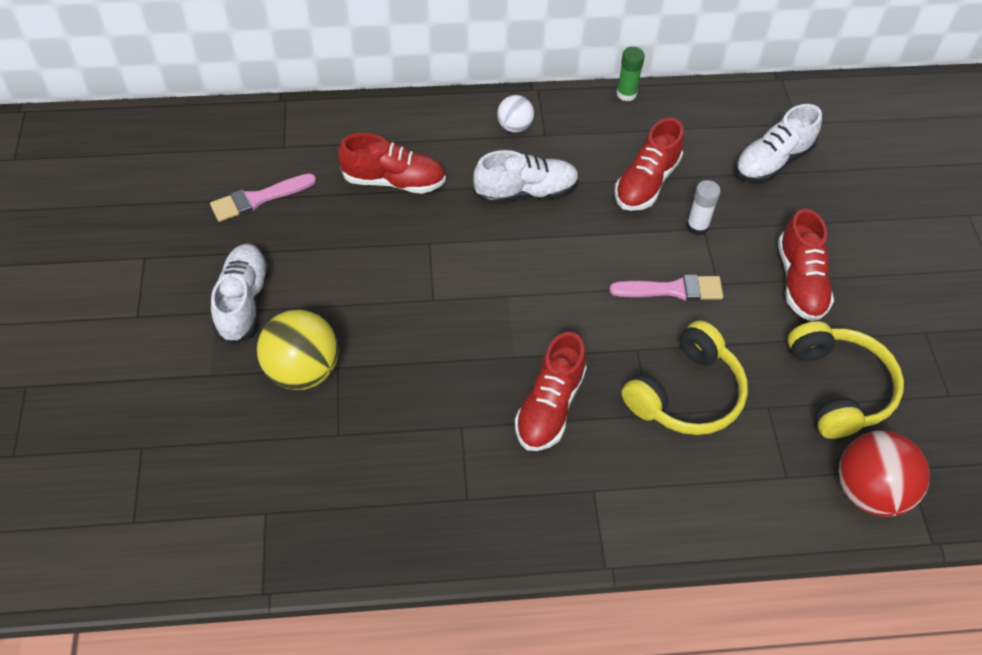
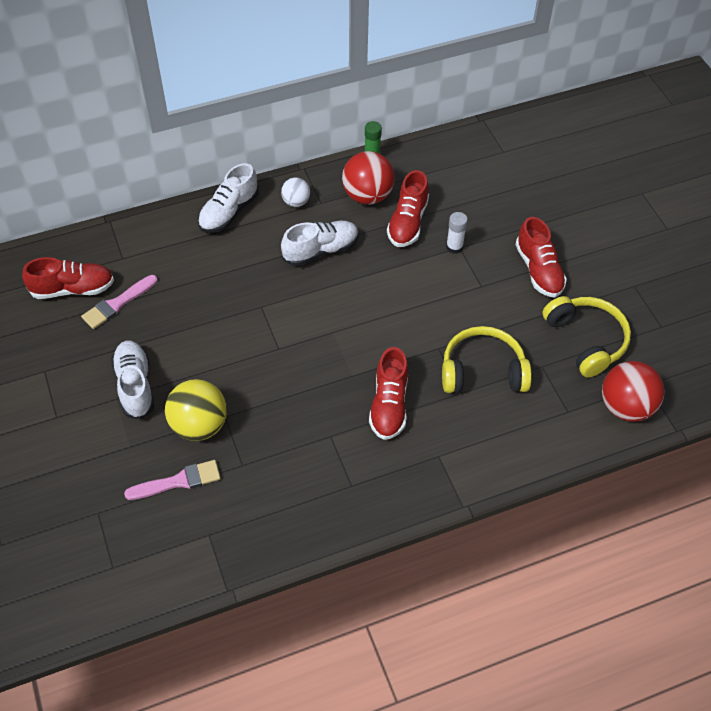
camera: 15 degrees left, 0 degrees up
red shoe [338,133,446,194] -> red shoe moved to [22,257,114,299]
pink brush [610,275,723,301] -> pink brush moved to [124,460,221,500]
yellow headphones [622,320,748,435] -> yellow headphones turned 120 degrees counterclockwise [442,326,532,393]
white shoe [735,104,822,183] -> white shoe moved to [198,163,259,233]
none -> red ball [342,151,395,204]

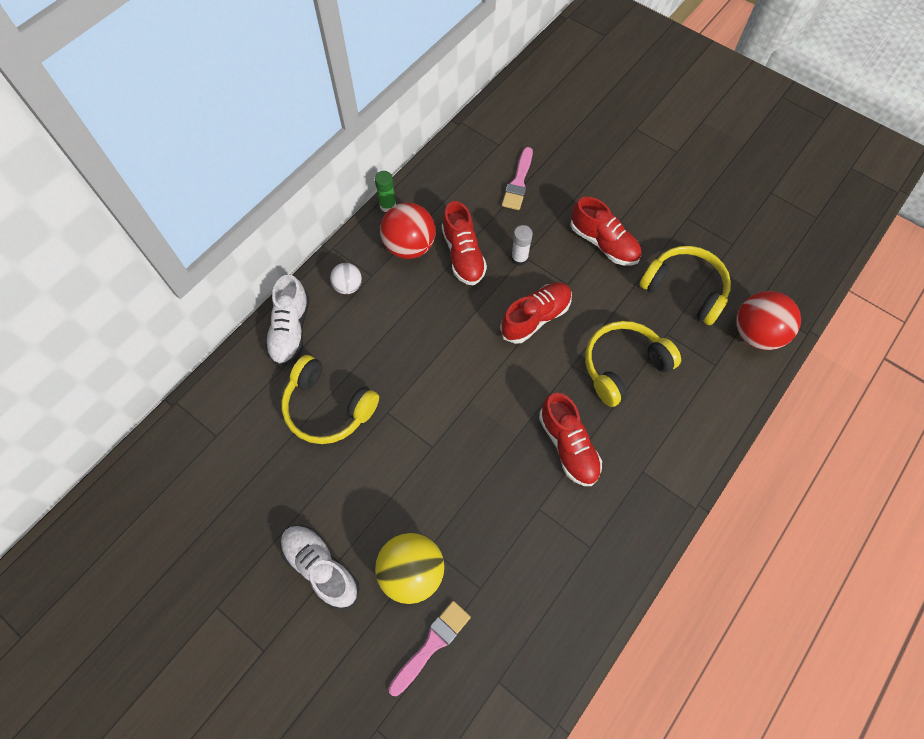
camera: 30 degrees left, 10 degrees up
red shoe [22,257,114,299] -> red shoe moved to [500,282,572,344]
pink brush [81,275,158,329] -> pink brush moved to [502,147,533,210]
white shoe [281,221,359,266] -> none
none -> yellow headphones [281,355,379,444]

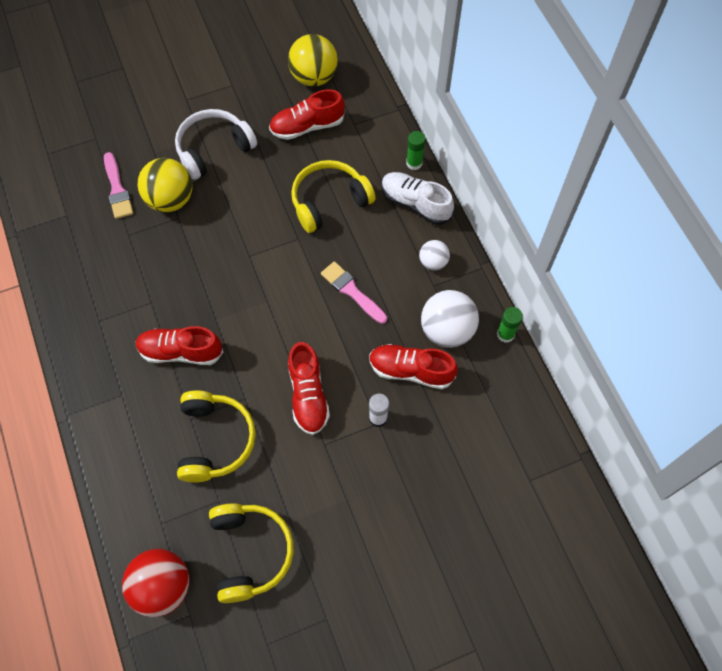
camera: 120 degrees right, 0 degrees up
white shoe [280,525,359,610] -> white headphones [175,109,257,180]
red ball [380,203,436,259] -> white ball [421,290,479,348]
pink brush [502,147,533,210] -> pink brush moved to [321,261,387,324]
red shoe [570,197,641,265] -> red shoe moved to [269,89,345,140]
yellow headphones [640,246,731,325] -> yellow headphones turned 75 degrees counterclockwise [209,503,294,603]
none -> yellow ball [288,34,338,87]
none -> green glue stick [406,131,426,170]

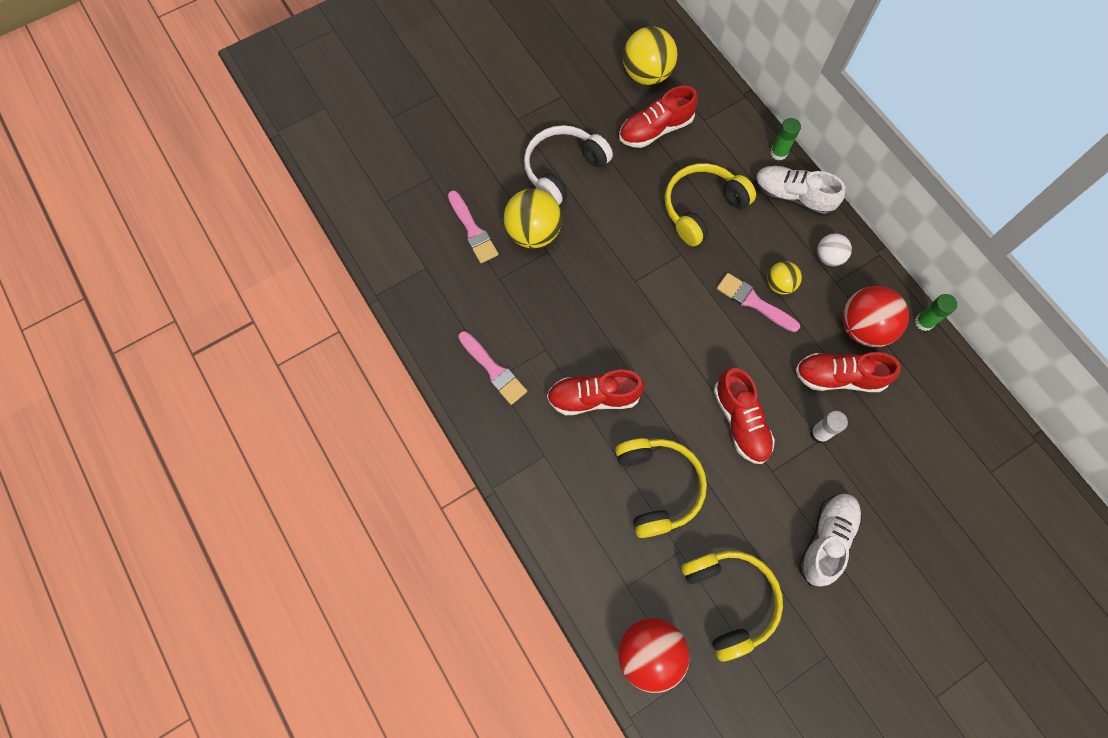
camera: 10 degrees left, 5 degrees up
white ball [421,290,479,348] -> red ball [842,286,909,347]
none -> pink brush [458,331,527,405]
none -> yellow ball [767,261,802,294]
none -> white shoe [799,493,862,586]

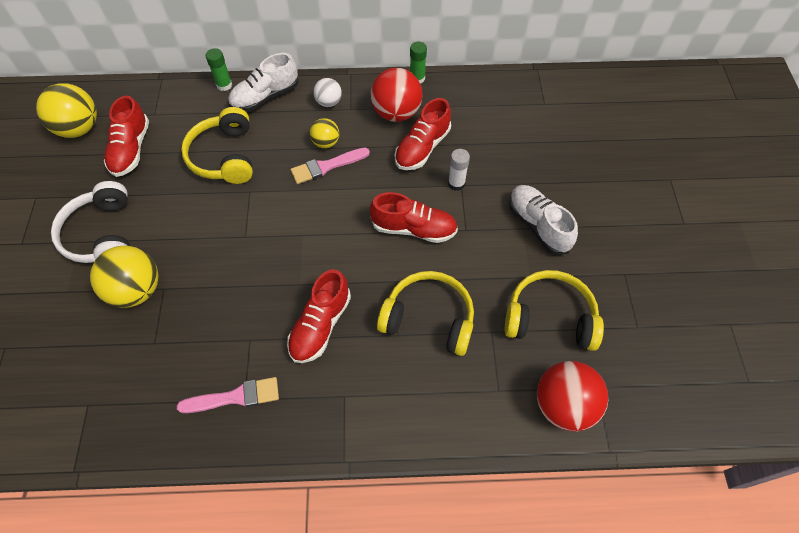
camera: 60 degrees left, 10 degrees down
pink brush [448,190,499,263] -> none

